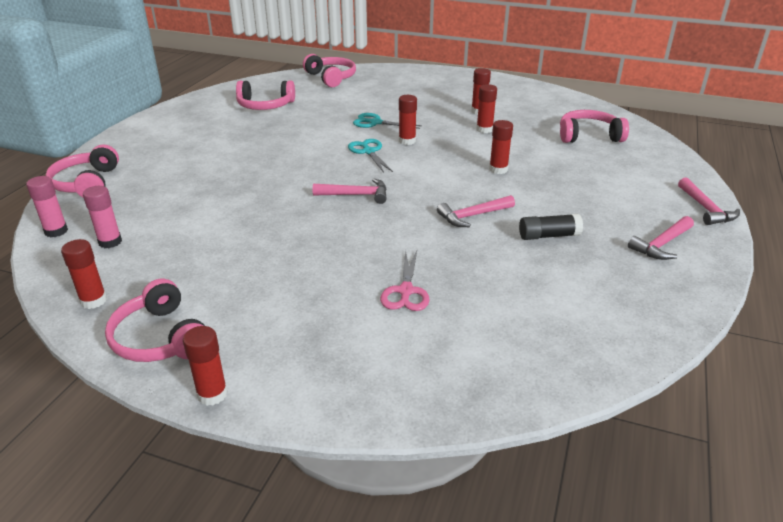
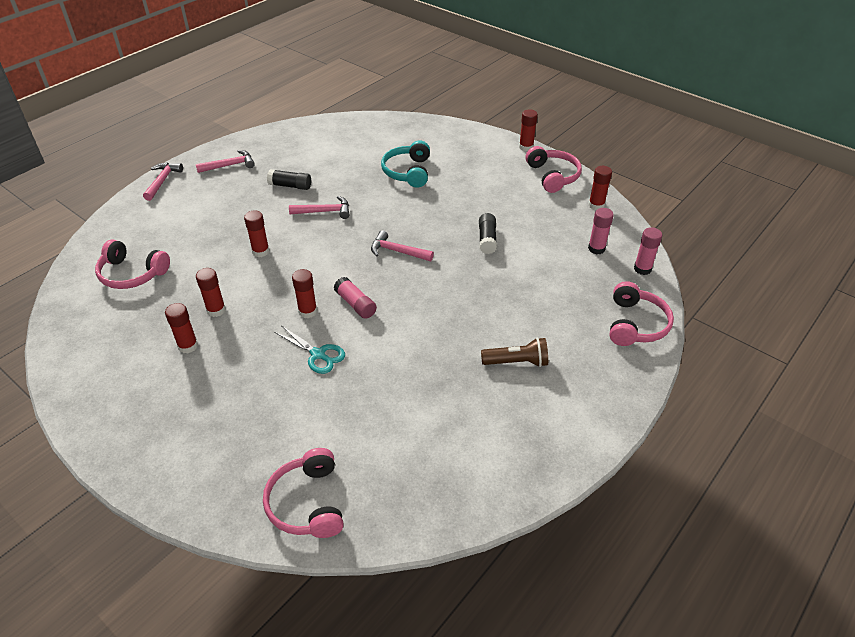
camera: 160 degrees left, 10 degrees up
pink headphones [236,81,295,110] -> none
turquoise scissors [348,139,393,173] -> pink glue stick [333,277,377,319]
pink scissors [380,250,430,311] -> turquoise headphones [381,140,430,188]
none -> black glue stick [479,213,497,254]
none -> brown flashlight [481,338,548,367]

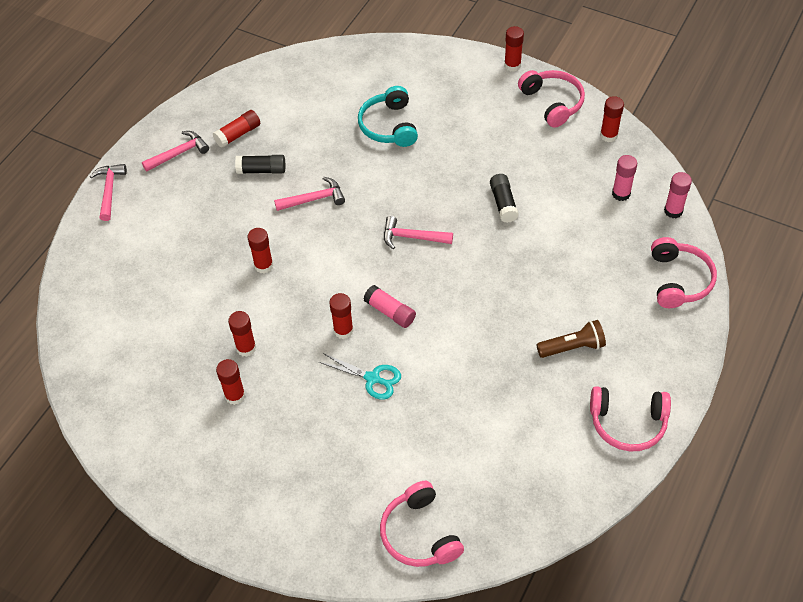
camera: 10 degrees left, 10 degrees up
pink headphones [95,239,170,289] -> pink headphones moved to [590,386,671,451]
none -> red glue stick [213,110,260,148]

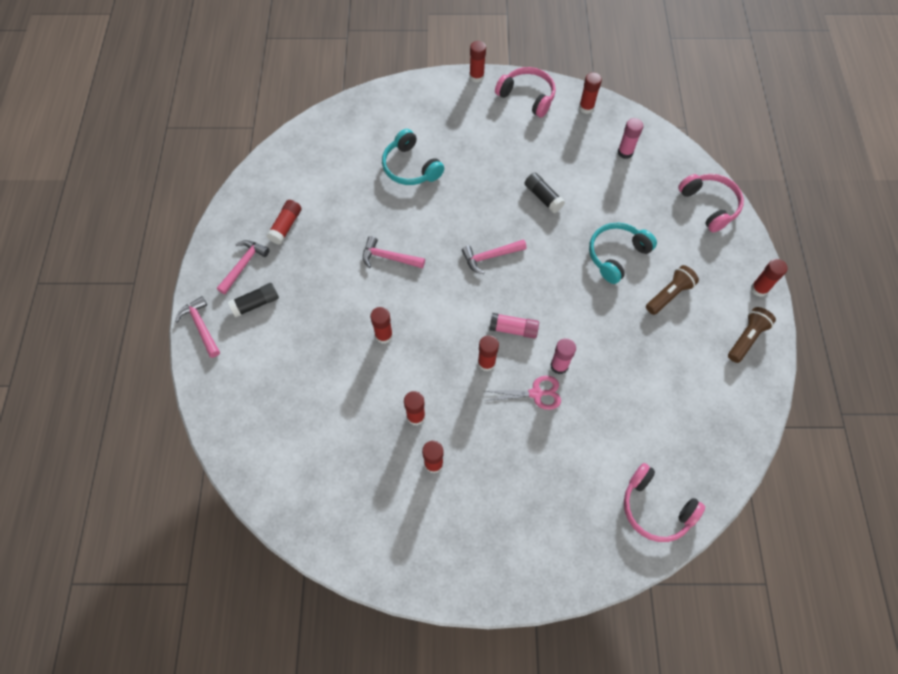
camera: 30 degrees left, 10 degrees up
black glue stick [235,155,285,174] -> black glue stick moved to [228,283,279,317]
pink hammer [274,177,345,211] -> pink hammer turned 120 degrees counterclockwise [363,236,425,269]
turquoise scissors [319,353,401,400] -> pink scissors [484,376,561,410]
pink headphones [590,386,671,451] -> brown flashlight [728,307,776,363]
pink glue stick [664,172,692,218] -> pink glue stick moved to [550,338,576,374]
none -> turquoise headphones [589,223,657,284]
none -> red glue stick [751,259,787,297]

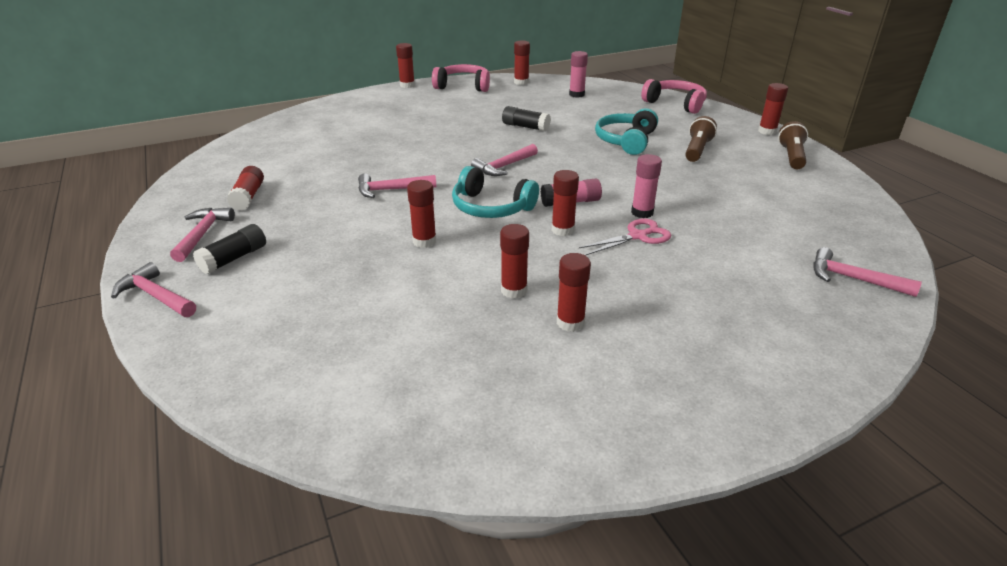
camera: 25 degrees left, 30 degrees down
turquoise headphones [382,129,444,185] -> turquoise headphones moved to [452,166,539,218]
pink headphones [624,463,705,542] -> pink hammer [813,247,922,297]

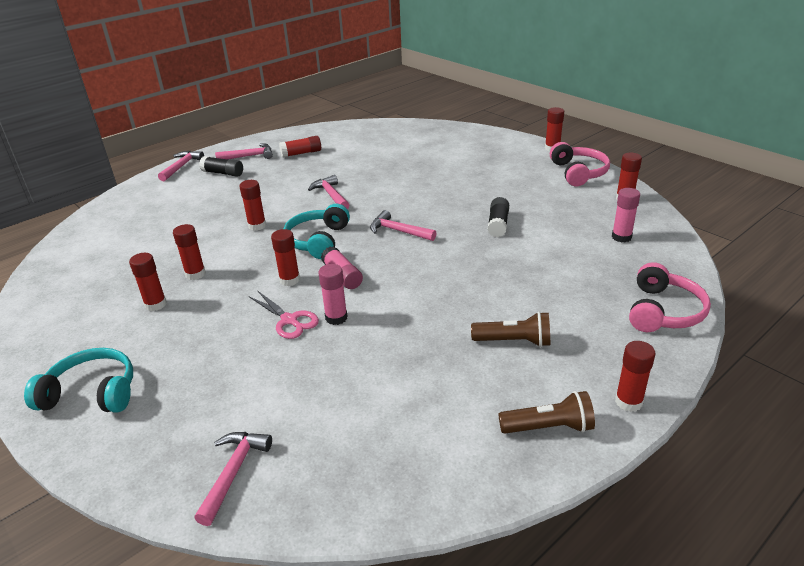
camera: 75 degrees right, 0 degrees up
turquoise headphones [595,108,658,155] -> turquoise headphones moved to [24,348,133,413]

